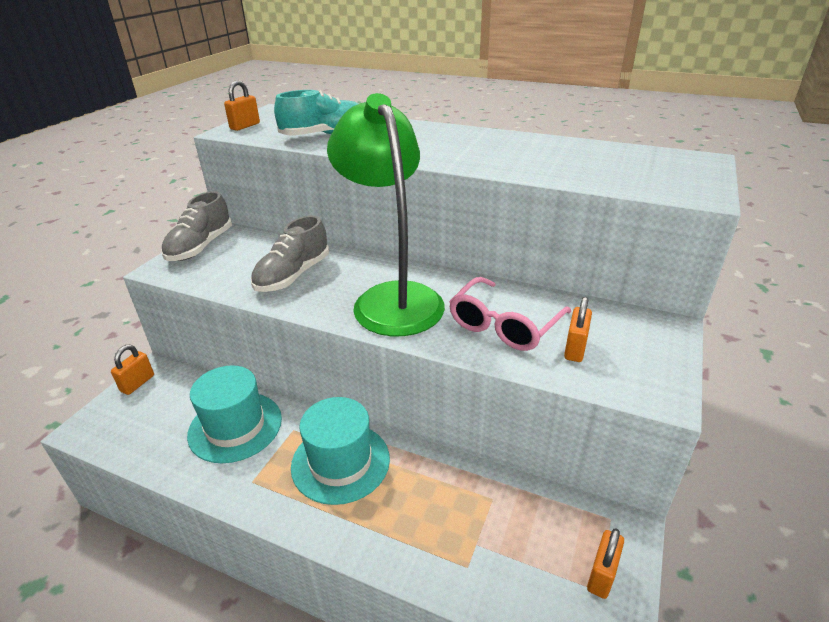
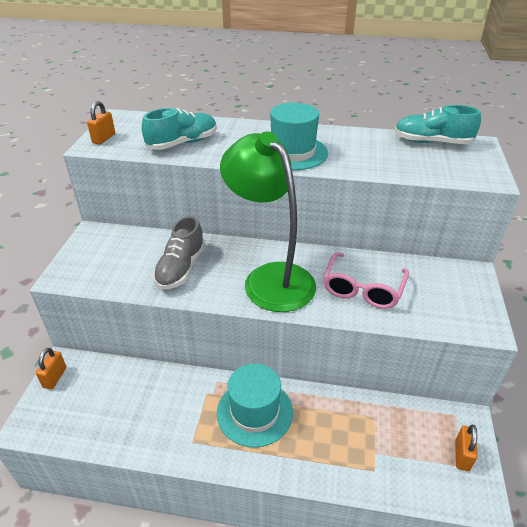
camera: 15 degrees left, 5 degrees up
grey shoe [161,191,232,261] -> none
turquoise hat [187,365,282,463] -> turquoise hat moved to [270,103,328,170]
orange padlock [564,297,592,362] -> none
none -> turquoise shoe [394,105,481,144]

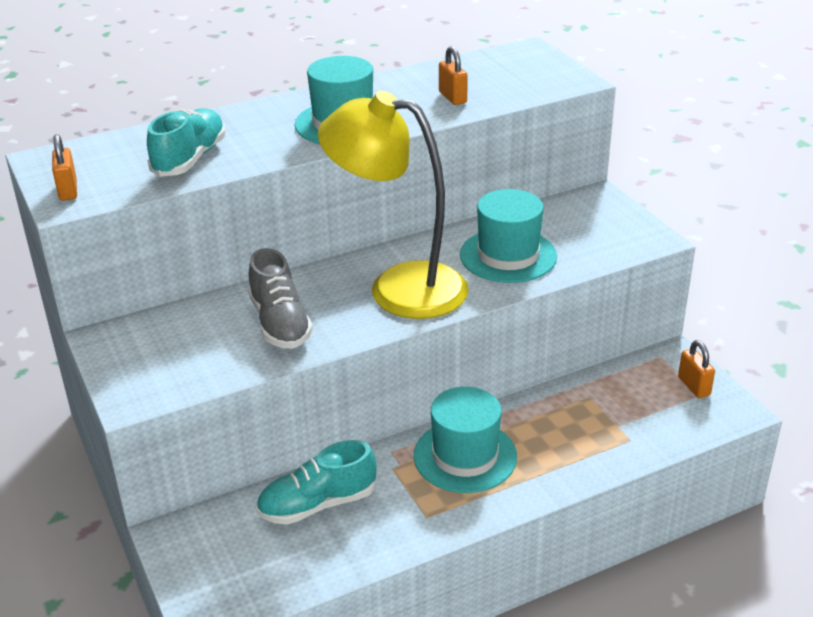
camera: 35 degrees left, 5 degrees down
orange padlock [36,348,66,389] -> orange padlock moved to [439,46,468,105]
green lamp [220,132,316,312] -> yellow lamp [318,91,469,319]
pink glasses [323,252,409,309] -> turquoise hat [460,189,557,283]
turquoise shoe [394,105,481,144] -> turquoise shoe moved to [256,440,377,525]

